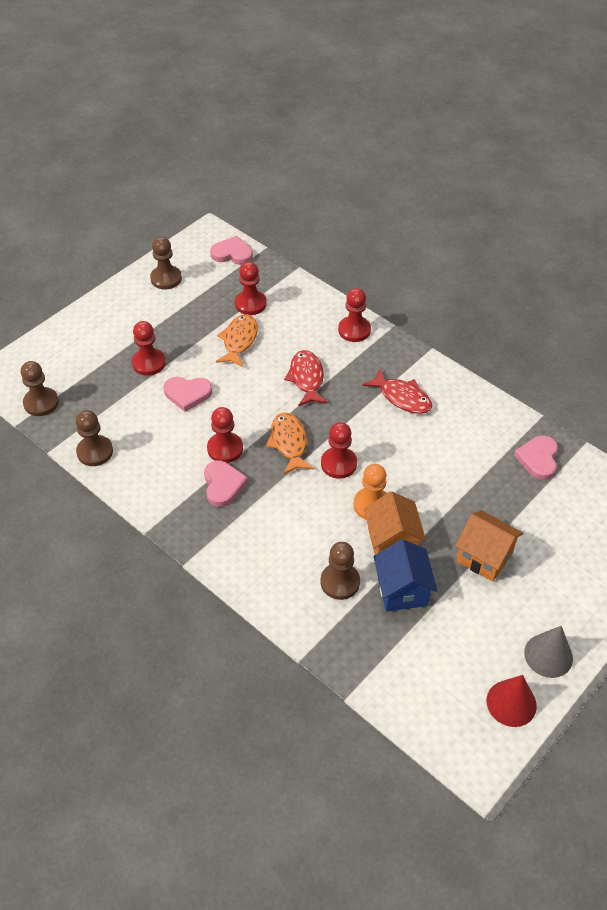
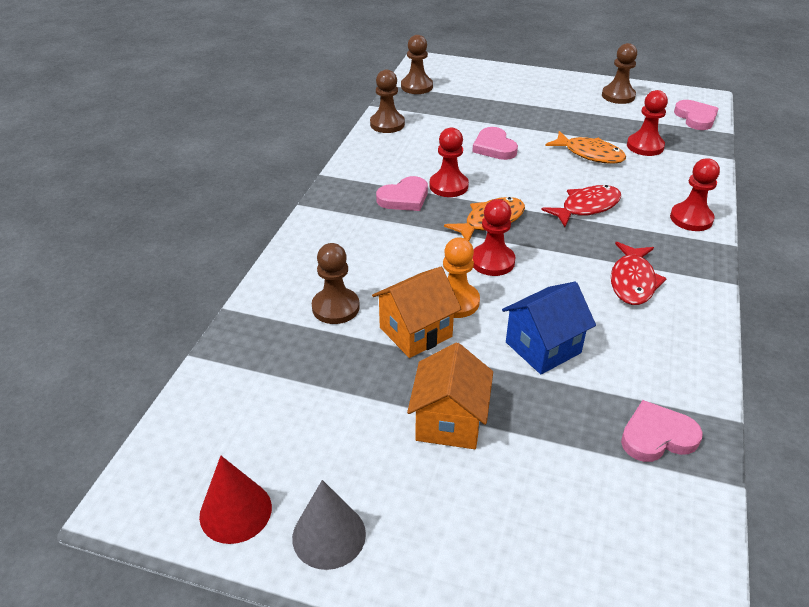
camera: 65 degrees right, 10 degrees down
red pawn [132,321,166,376] -> none
orange fish [216,314,258,367] -> orange fish turned 45 degrees clockwise [545,131,626,164]
blue house [374,539,437,612] -> blue house moved to [502,281,596,375]

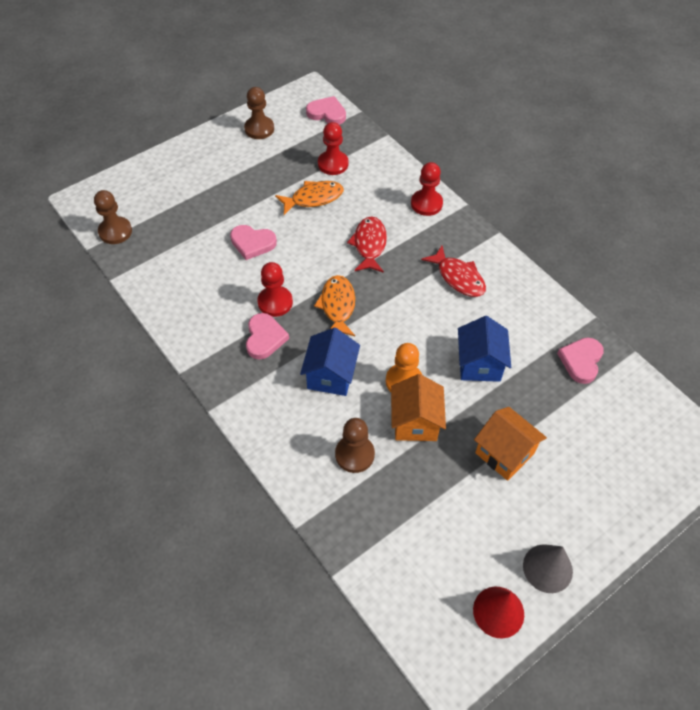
camera: 55 degrees left, 15 degrees up
brown pawn [370,69,405,133] -> none
red pawn [472,199,516,276] -> none
none -> blue house [300,327,360,396]

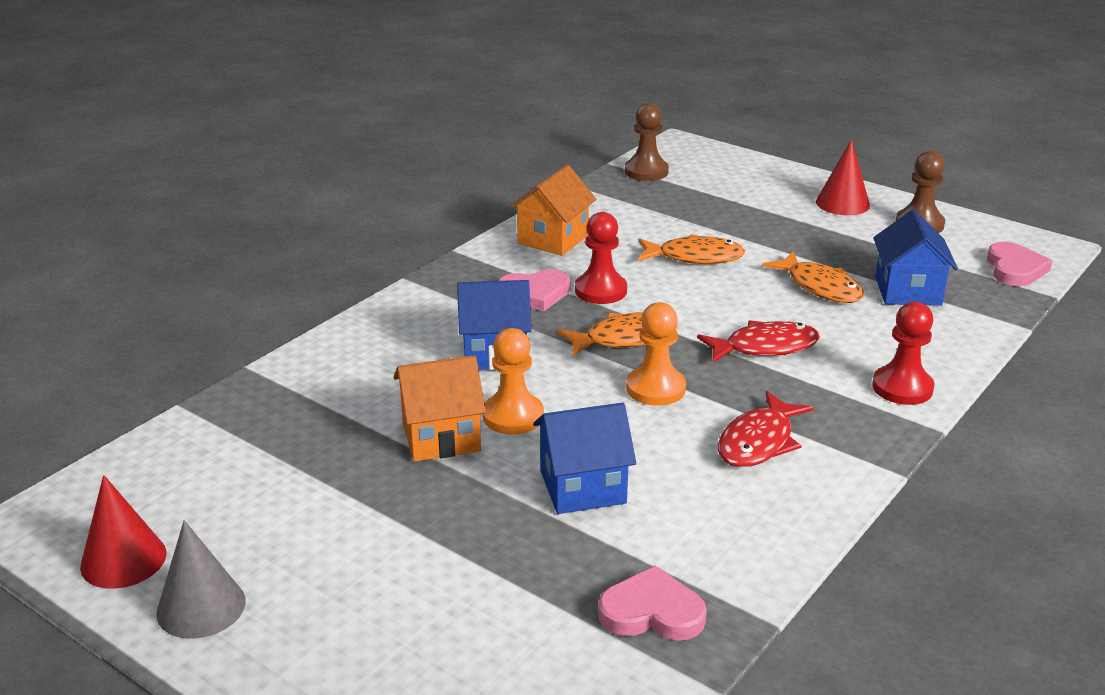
camera: 75 degrees right, 25 degrees down
pink heart [230,225,277,260] -> orange fish [638,234,745,264]
red pawn [318,122,348,175] -> blue house [873,210,958,306]
brown pawn [335,418,375,473] -> none
orange house [474,407,547,481] -> orange house moved to [510,165,596,256]
none -> orange pawn [626,302,686,406]
none -> red cone [816,139,870,215]

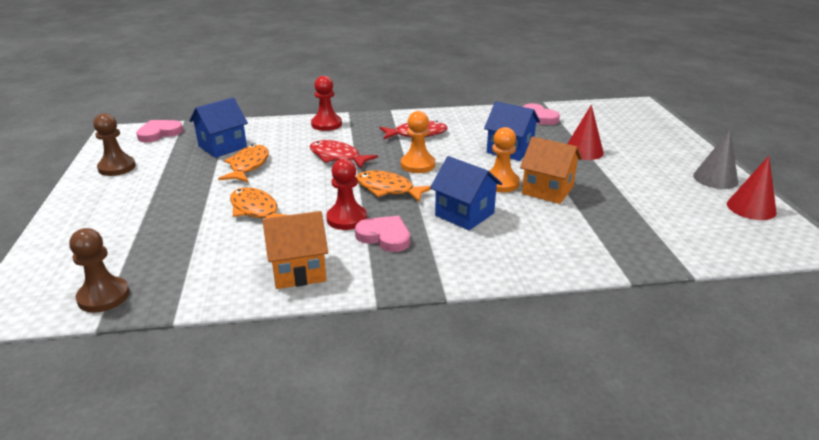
camera: 135 degrees left, 0 degrees up
red cone [816,139,870,215] -> red cone moved to [567,105,604,160]

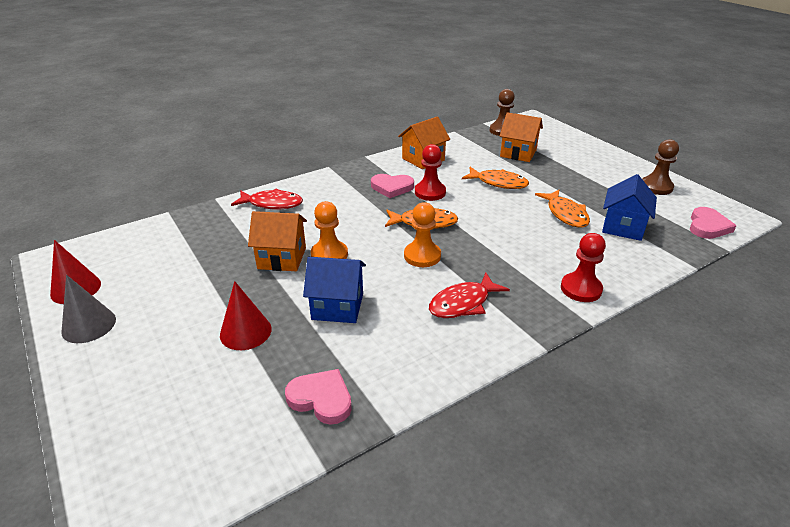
camera: 155 degrees right, 5 degrees up
red fish [310,140,378,169] -> red fish moved to [231,188,303,210]
blue house [430,156,502,230] -> none
none -> orange house [500,112,543,162]

